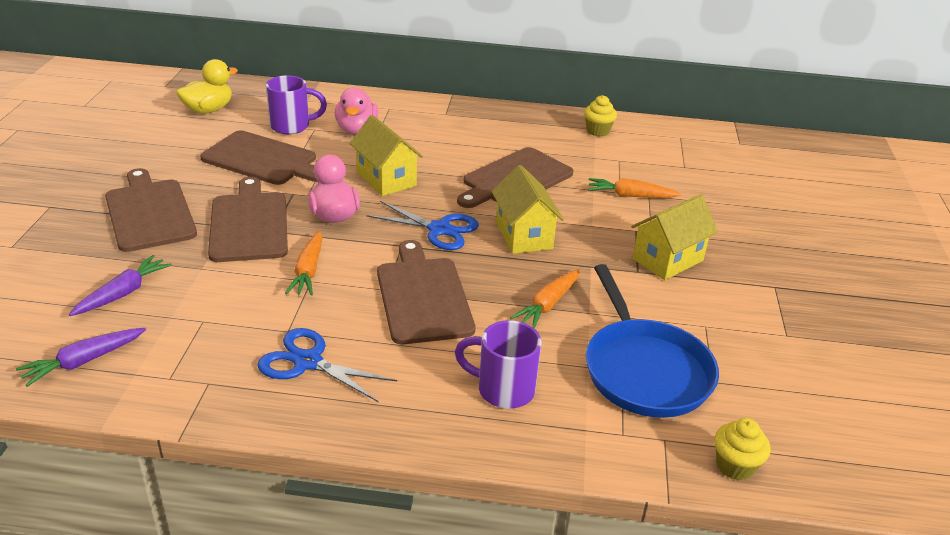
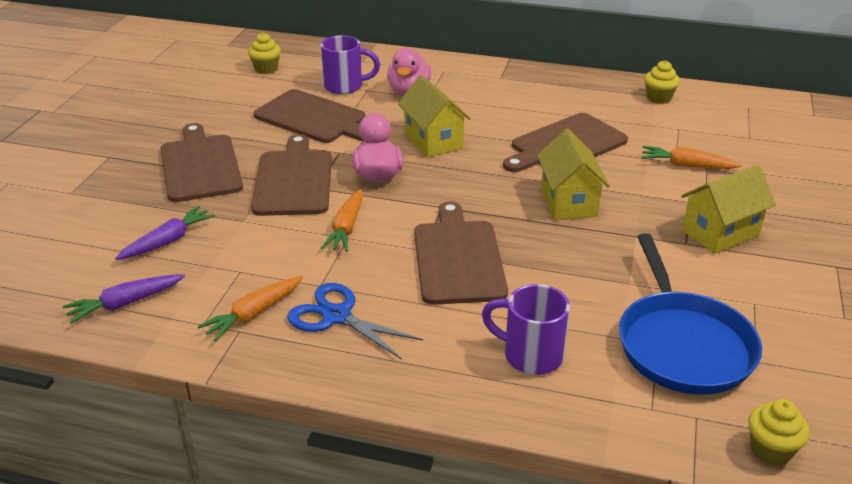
camera: 10 degrees right, 0 degrees up
yellow duck [176,59,238,114] -> yellow cupcake [248,33,281,74]
blue scissors [366,201,479,250] -> none
orange carrot [510,269,580,329] -> orange carrot moved to [197,276,303,341]

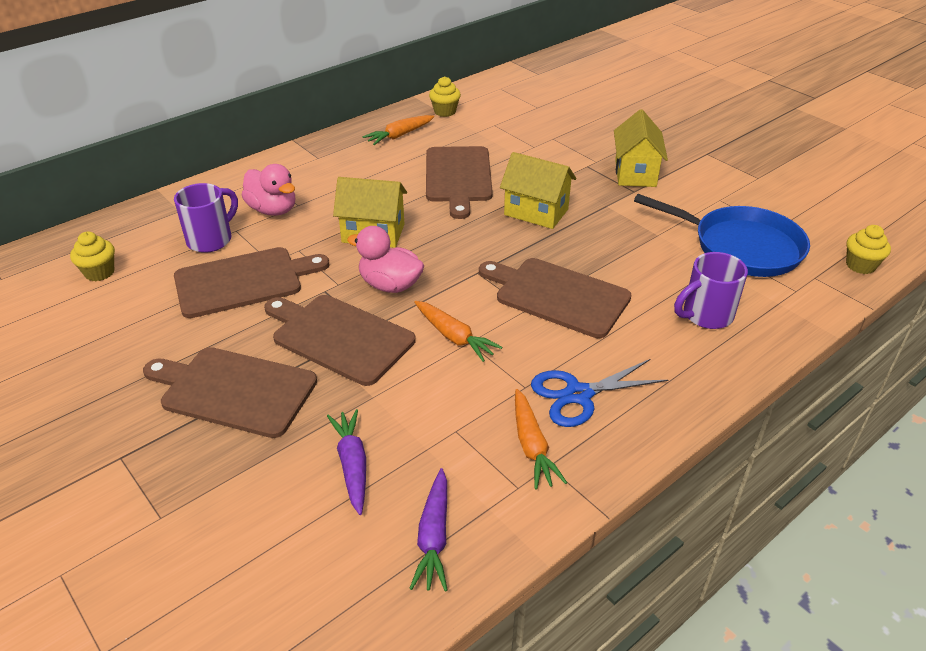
camera: 55 degrees left, 5 degrees up
orange carrot [641,146,742,169] -> orange carrot moved to [363,115,434,145]

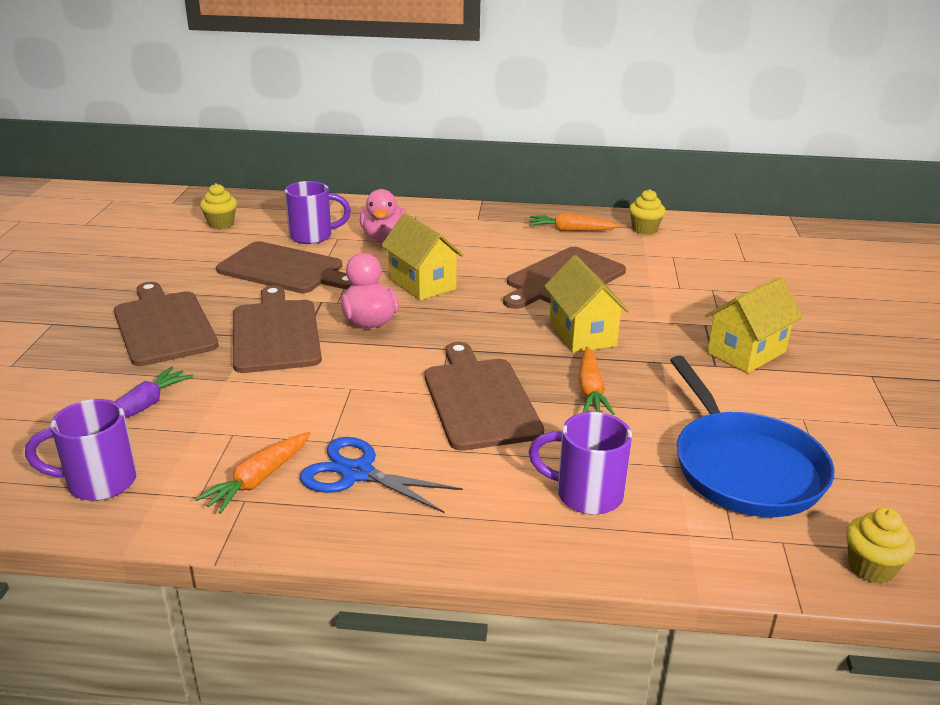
camera: 45 degrees right, 10 degrees down
purple carrot [409,468,448,592] -> purple mug [25,399,137,501]
orange carrot [414,301,502,362] -> orange carrot moved to [578,347,615,415]

